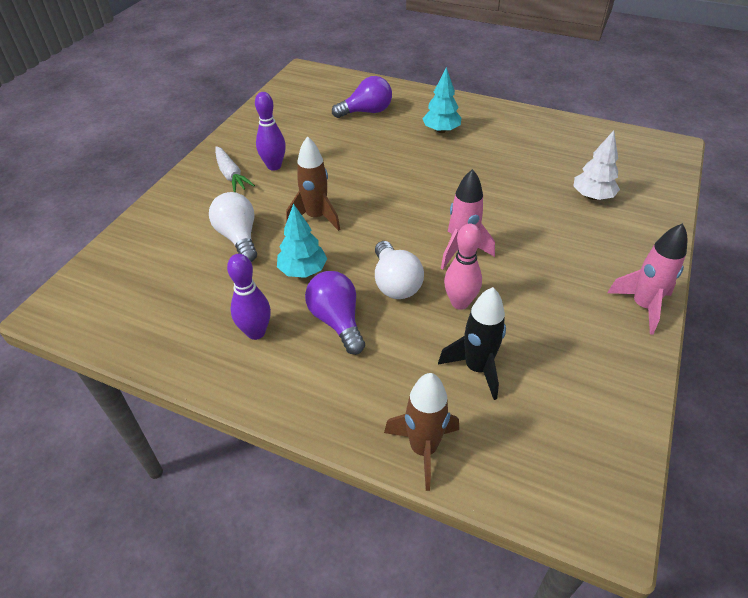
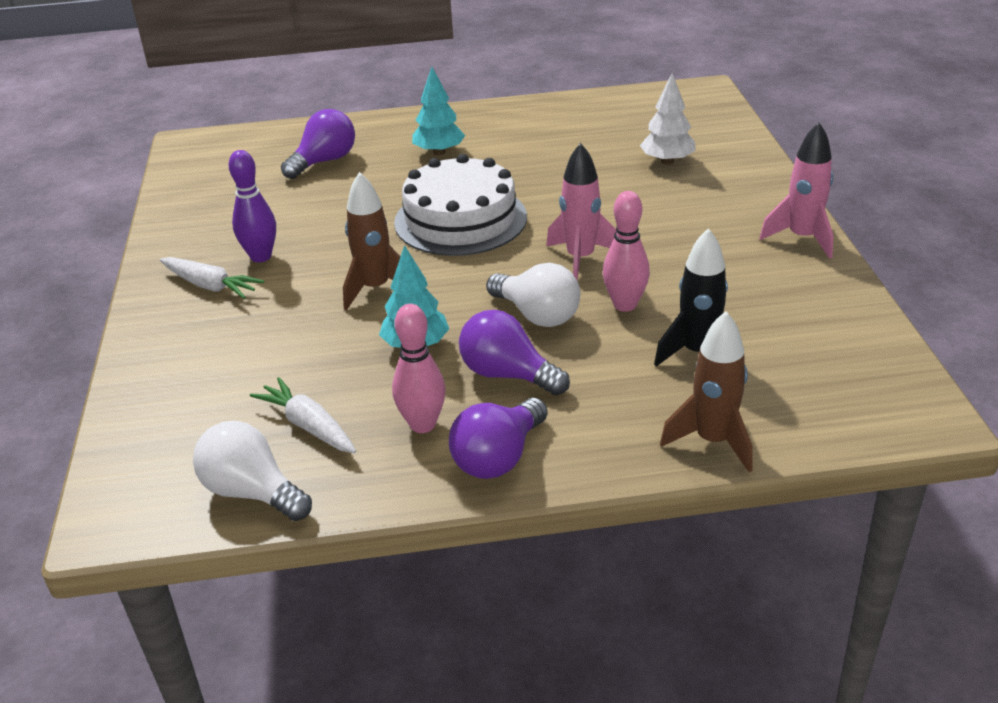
camera: 30 degrees left, 10 degrees down
white light bulb [209,192,257,262] -> white light bulb moved to [193,421,312,521]
purple bowling pin [227,254,271,340] -> pink bowling pin [392,304,446,433]
none -> white carrot [250,377,356,453]
none -> white cake [394,154,527,256]
none -> purple light bulb [449,398,548,479]

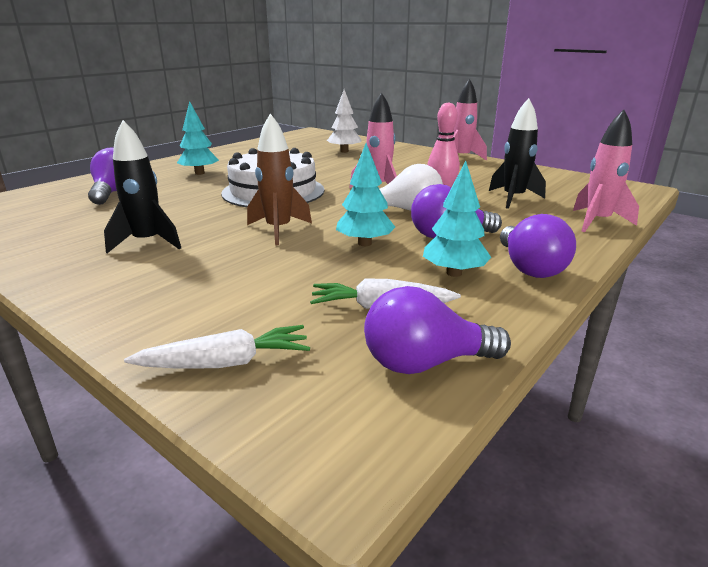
camera: 45 degrees left, 10 degrees down
white carrot [160,257,264,299] -> white carrot moved to [124,325,310,369]
white light bulb [193,421,312,521] -> purple light bulb [364,286,511,374]
purple bowling pin [229,150,276,262] -> black rocket [104,120,181,253]
pink bowling pin [392,304,446,433] -> turquoise tree [423,161,491,277]
brown rocket [660,311,753,472] -> pink rocket [573,110,639,232]

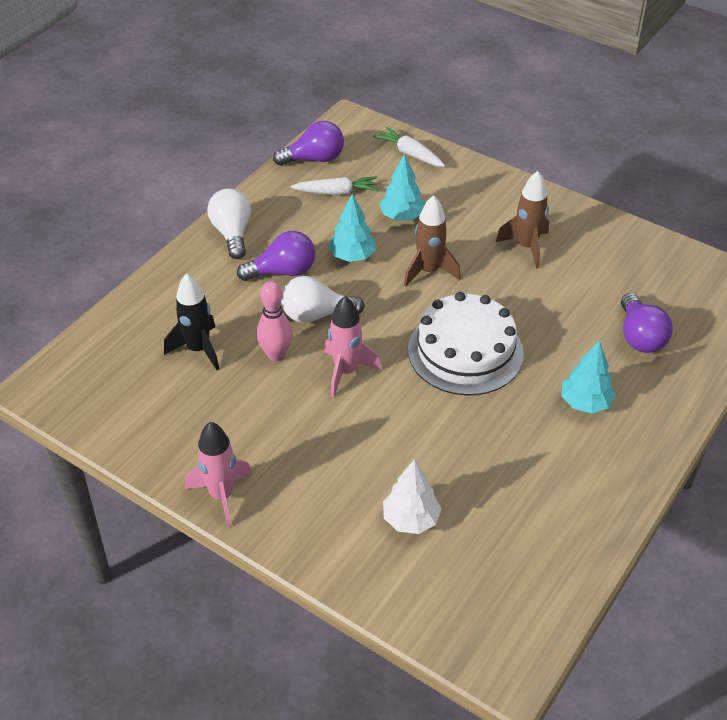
camera: 175 degrees right, 20 degrees up
black rocket [104,120,181,253] -> brown rocket [496,171,549,269]
white carrot [124,325,310,369] -> white carrot turned 60 degrees clockwise [373,127,445,167]
turquoise tree [423,161,491,277] -> turquoise tree moved to [379,154,425,221]
purple light bulb [500,214,576,278] -> white light bulb [207,188,251,259]
pink rocket [573,110,639,232] -> none

